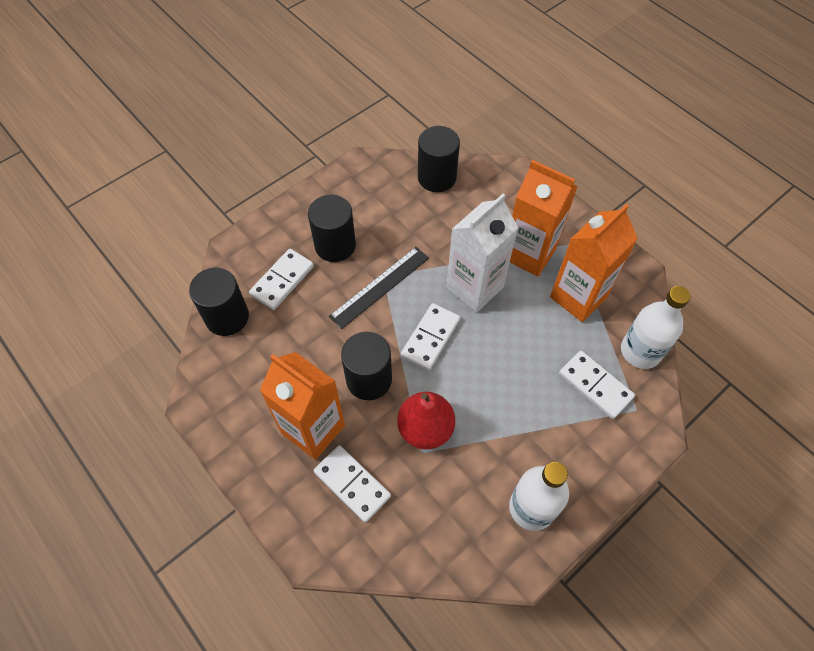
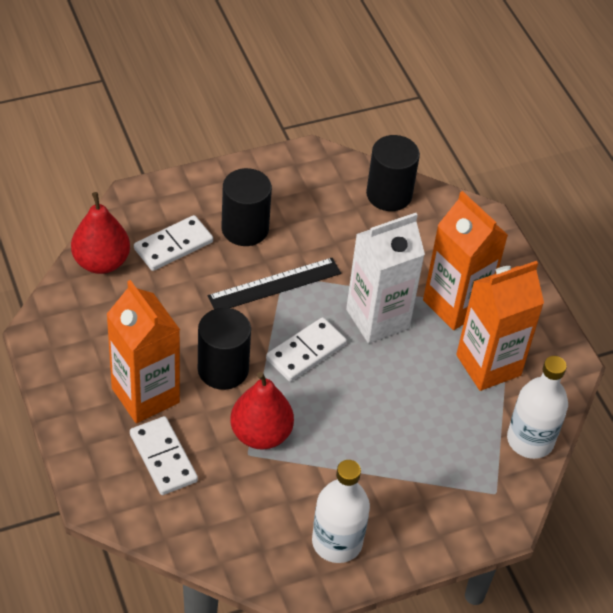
camera: 15 degrees right, 10 degrees down
black cylinder [189,268,249,336] -> red pear [71,192,130,274]
white domino [559,351,635,419] -> none

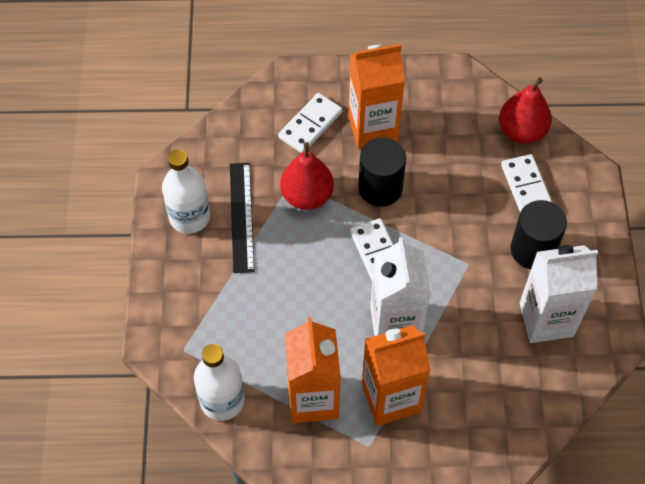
camera: 115 degrees right, 10 degrees up
white domino [130,416,198,495] -> white domino turned 45 degrees counterclockwise [278,93,343,153]
black ruler [208,258,341,309] -> black ruler moved to [230,163,254,273]
black cylinder [366,135,420,211] -> none
none -> white carton [520,245,598,343]

